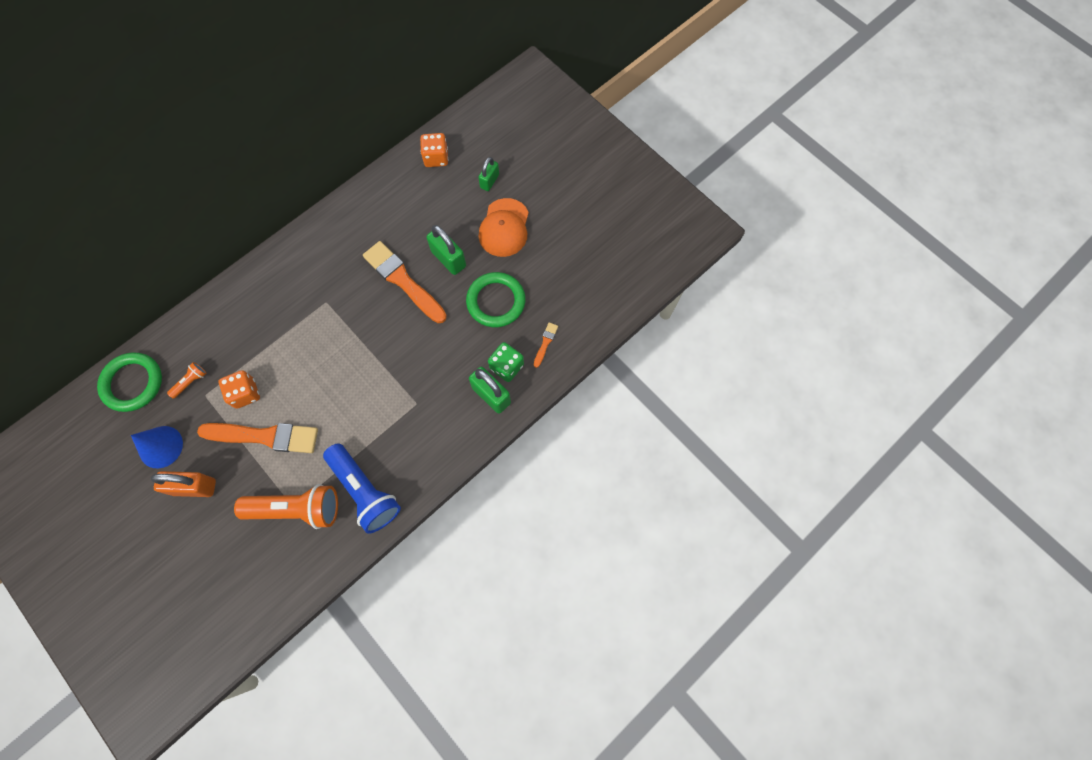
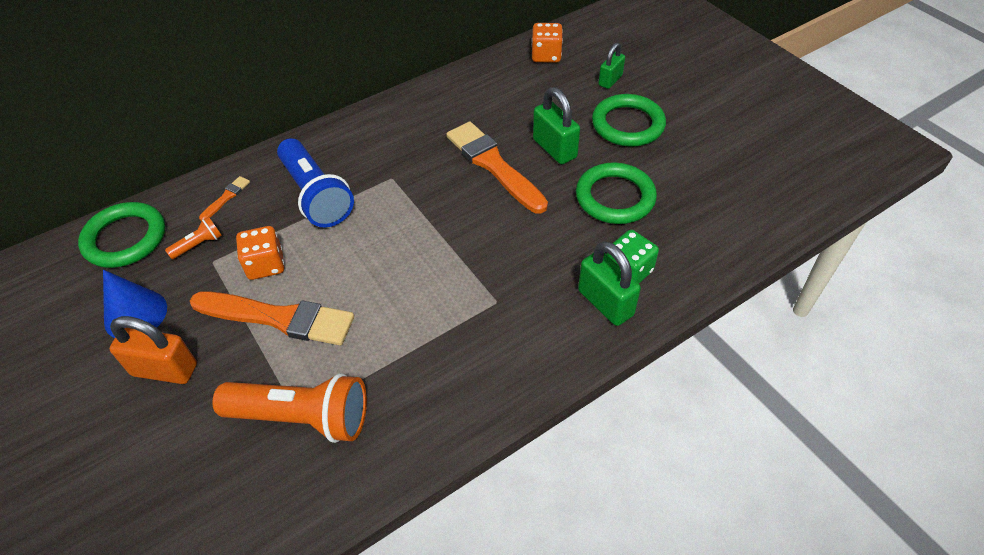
camera: 10 degrees right, 20 degrees down
blue flashlight [323,443,401,534] -> blue flashlight moved to [277,138,354,227]
orange cap [479,198,529,257] -> green ring [592,94,666,147]
orange brush [534,322,558,368] -> orange brush moved to [199,176,250,221]

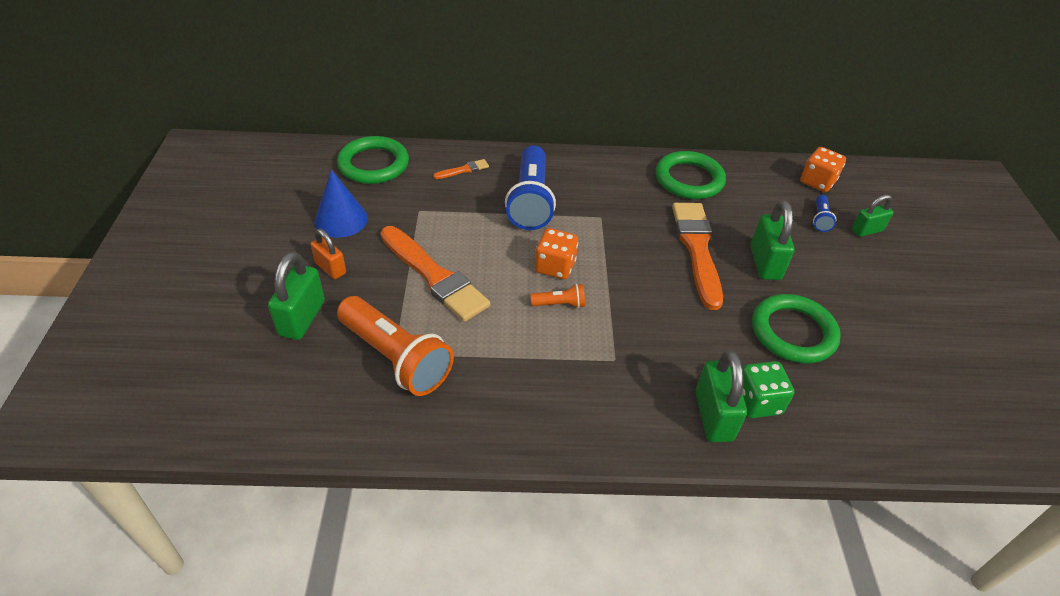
camera: 30 degrees right, 5 degrees down
orange padlock [110,316,197,384] -> orange padlock [311,229,346,279], size x0.64
orange flashlight [165,217,222,259] -> orange flashlight moved to [530,284,585,308]
orange dice [236,226,284,280] -> orange dice moved to [535,228,578,279]
green ring [592,94,666,147] -> green ring moved to [655,151,726,199]
none -> green padlock [268,252,325,340]
none -> blue flashlight [813,195,836,232]

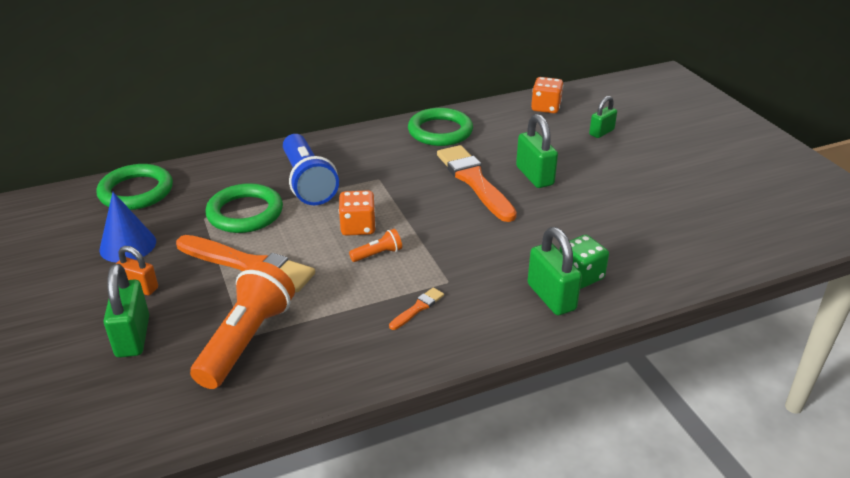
camera: 20 degrees left, 10 degrees down
orange flashlight [337,296,454,396] -> orange flashlight turned 90 degrees counterclockwise [190,261,295,389]
orange brush [433,159,489,179] -> orange brush moved to [389,287,444,330]
green ring [752,294,841,363] -> green ring moved to [206,183,283,233]
blue flashlight [813,195,836,232] -> none

